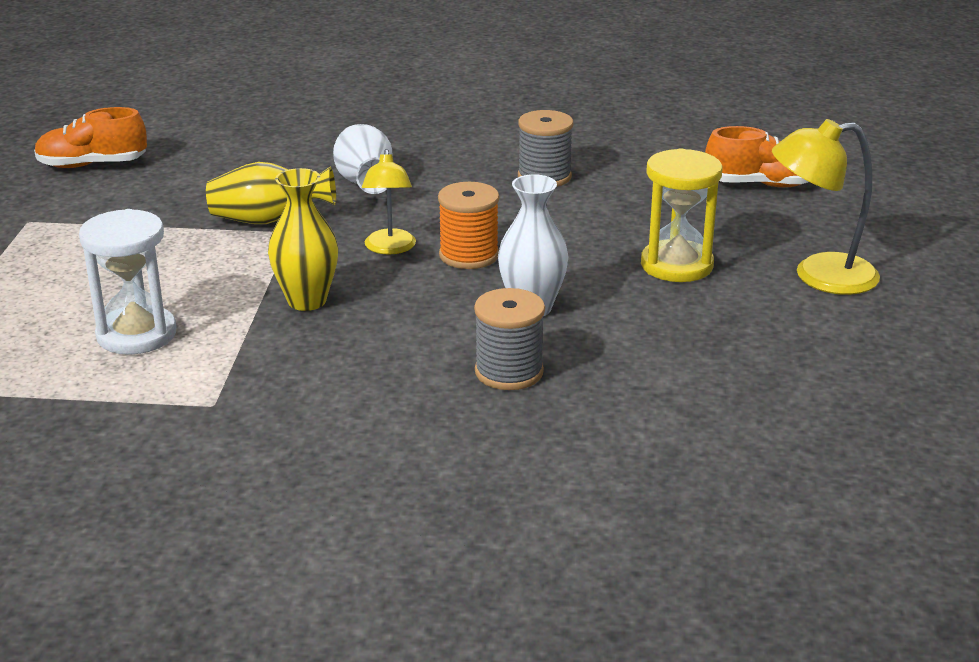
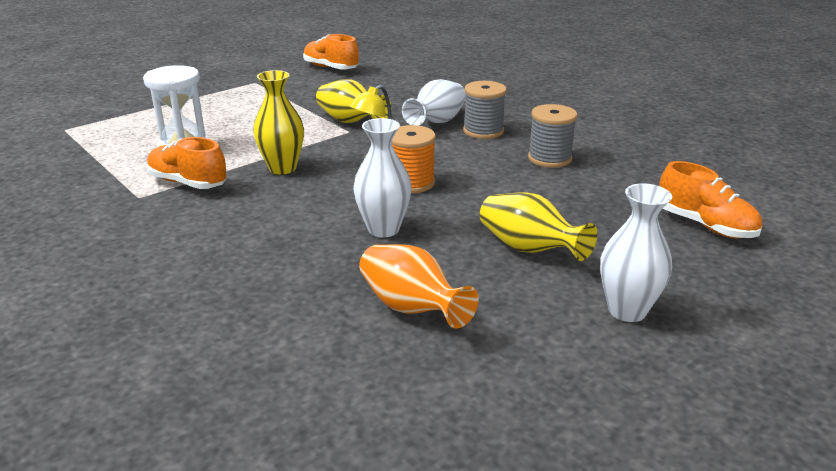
camera: 45 degrees right, 0 degrees up
grey spool [474,288,545,390] -> grey spool moved to [463,81,507,139]
yellow hourglass [641,148,722,282] -> yellow vase [480,192,597,261]
yellow lamp [772,119,880,295] -> white vase [600,183,672,322]
none -> orange shoe [147,137,227,189]
none -> orange vase [359,244,479,328]

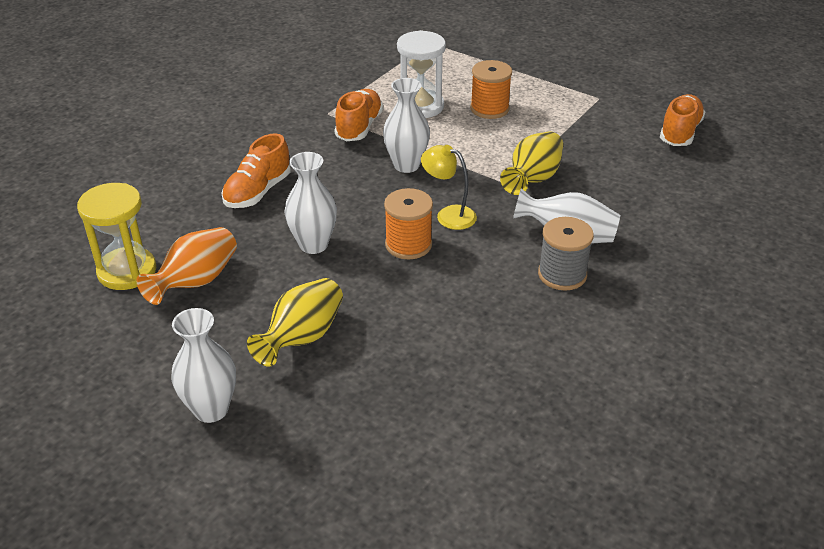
camera: 75 degrees right, 10 degrees up
yellow vase [253,70,304,174] -> white vase [383,78,430,173]
grey spool [528,104,578,168] -> none
orange shoe [659,161,762,238] -> orange shoe moved to [222,133,291,208]
none -> yellow hourglass [77,183,157,290]
none -> orange spool [470,60,512,119]

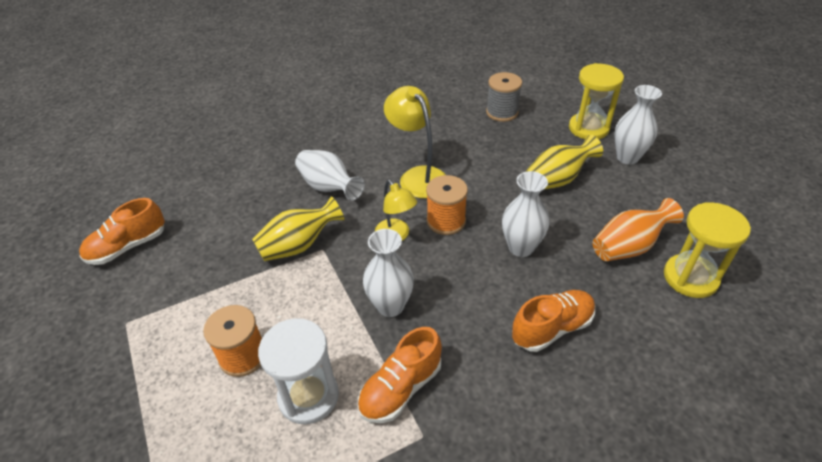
camera: 150 degrees left, 5 degrees up
grey spool [538,217,594,291] -> grey spool moved to [486,72,522,122]
none -> yellow lamp [384,86,446,198]
none -> yellow hourglass [569,63,624,139]

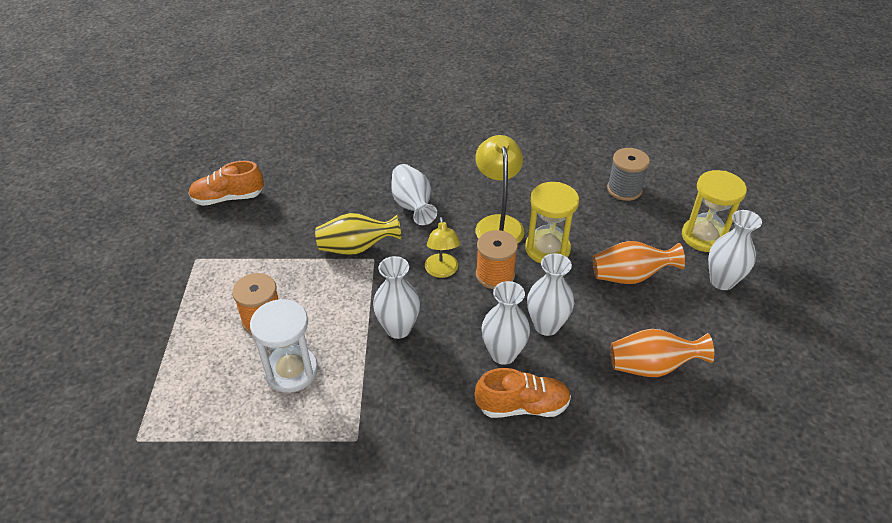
camera: 25 degrees right, 0 degrees up
orange shoe [357,327,442,423] -> none
yellow vase [525,135,603,189] -> orange vase [593,241,685,284]
yellow hourglass [664,202,751,298] -> yellow hourglass moved to [525,182,579,263]
none -> white vase [481,281,530,365]

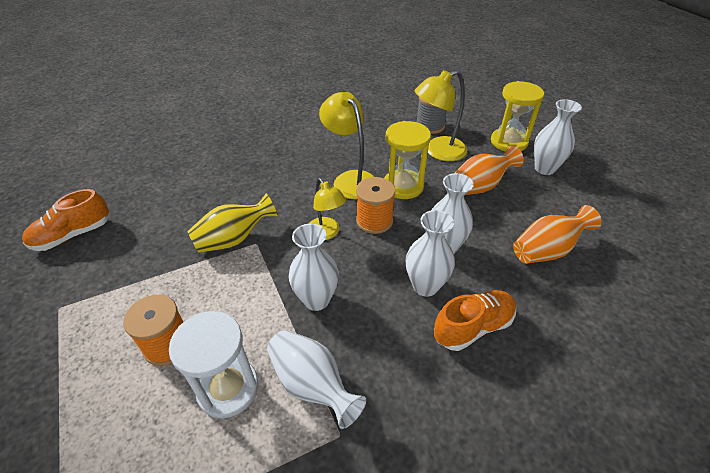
camera: 25 degrees left, 0 degrees up
white vase [391,164,437,225] -> white vase moved to [267,330,366,429]
none -> yellow lamp [415,70,467,161]

